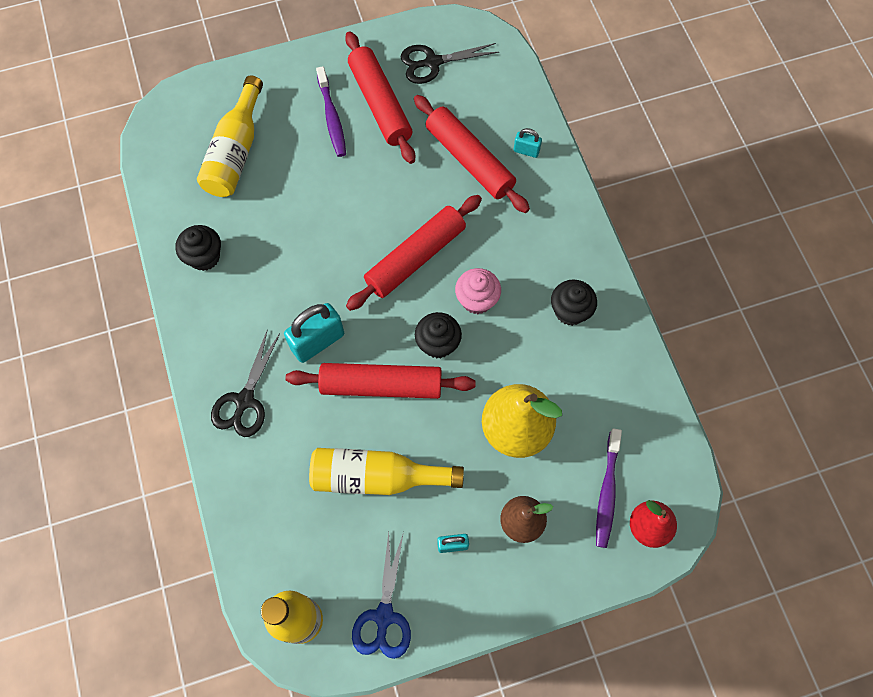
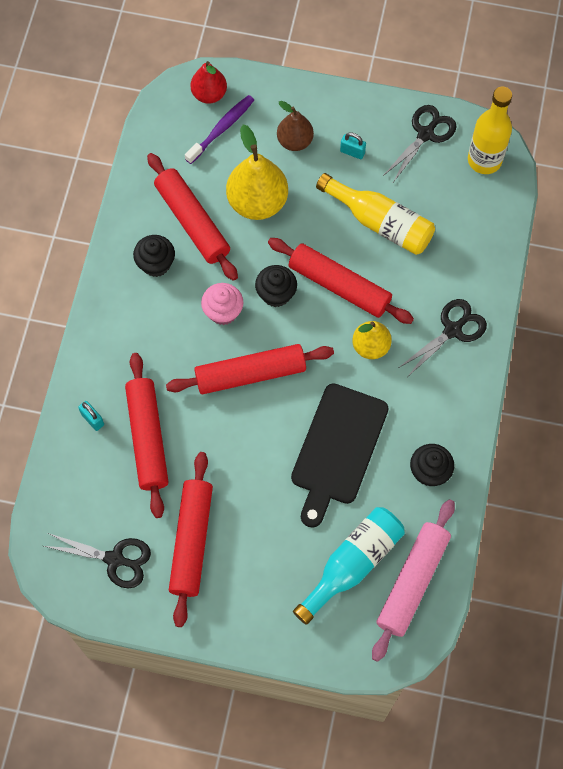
camera: 150 degrees left, 0 degrees up
yellow bottle [197,76,263,197] -> turquoise bottle [293,507,405,625]
turquoise padlock [284,303,344,363] -> yellow pear [352,321,392,359]
purple toothbrush [316,66,346,157] -> none
blue scissors [352,532,411,659] -> black scissors [382,105,457,184]
none -> red rolling pin [147,153,238,281]
none -> black cutting board [291,383,388,528]
none -> pink rolling pin [372,499,455,662]

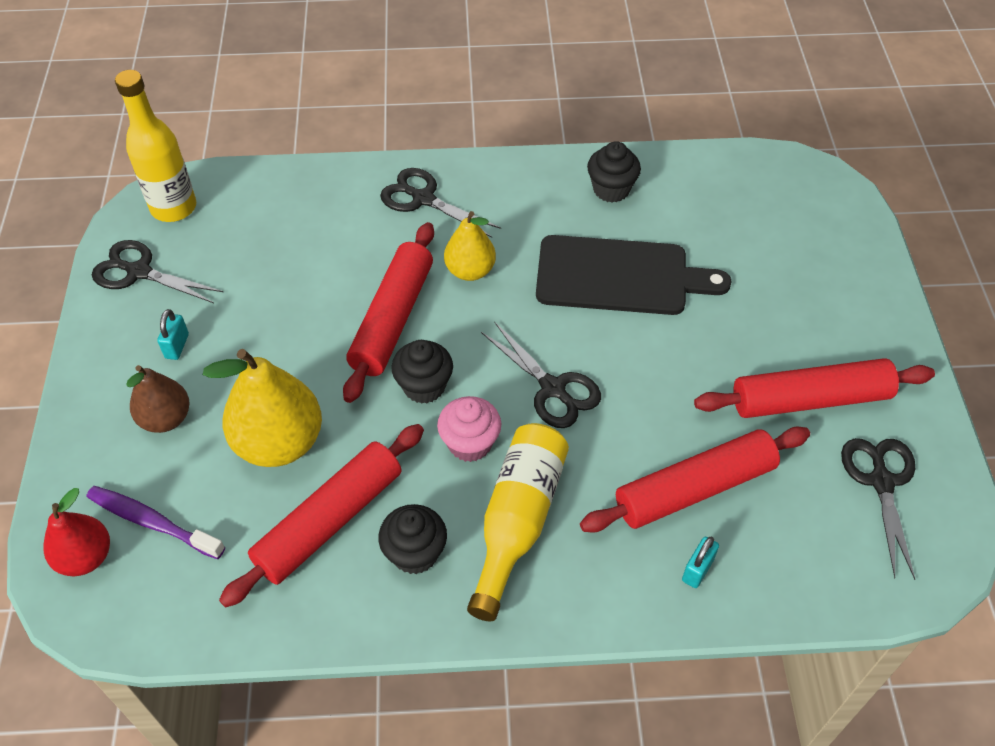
camera: 105 degrees left, 15 degrees down
red rolling pin [166,344,334,394] -> black scissors [481,321,601,428]
turquoise bottle [293,507,405,625] -> none
yellow bottle [316,173,435,255] -> yellow bottle moved to [467,423,569,621]
pink rolling pin [372,499,455,662] -> none

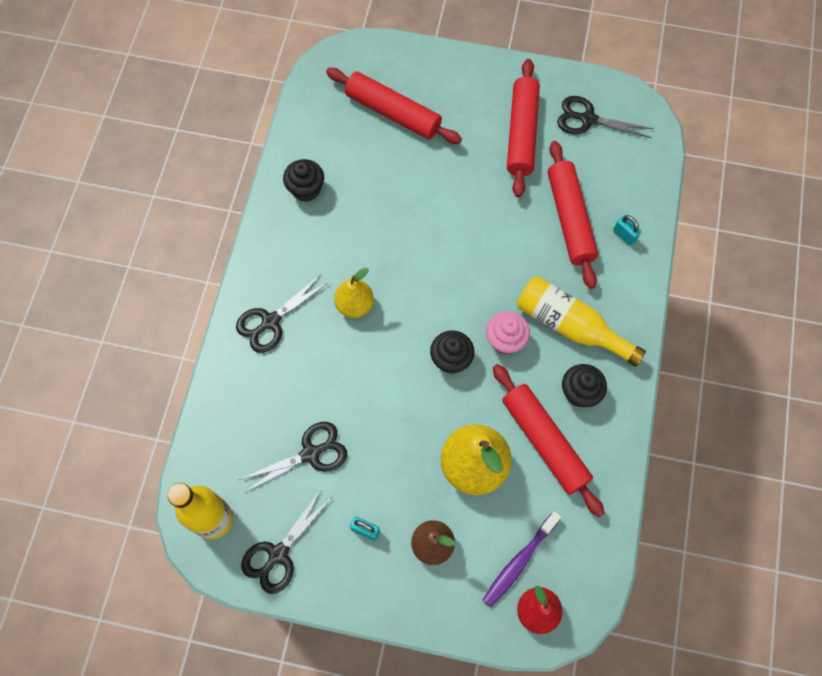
camera: 75 degrees left, 15 degrees up
red rolling pin [343,222,434,403] -> red rolling pin moved to [326,68,462,144]
black scissors [481,321,601,428] -> black scissors moved to [239,422,347,493]
black cutting board [536,235,732,315] -> none

